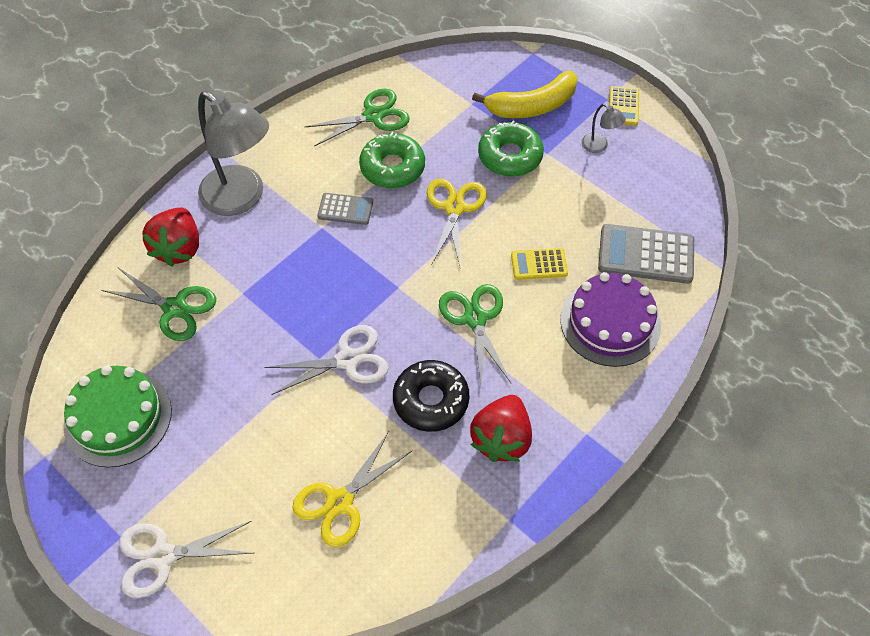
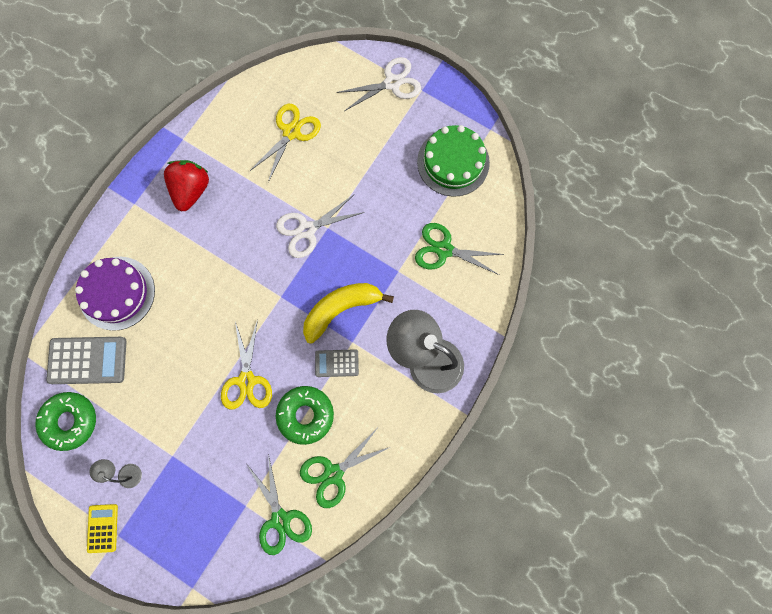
camera: 170 degrees right, 20 degrees up
red strawberry [142,207,199,267] -> none
black donut [393,360,469,432] -> none
green scissors [439,284,511,385] -> green scissors moved to [247,454,312,555]
yellow banana [472,71,578,118] -> yellow banana moved to [303,283,394,344]
green donut [478,121,544,177] -> green donut moved to [35,392,96,451]
yellow calculator [511,248,568,280] -> none

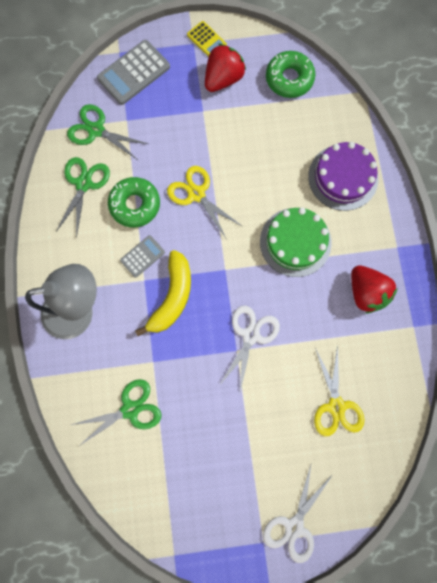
camera: 140 degrees right, 0 degrees up
grey calculator [46,337,127,384] -> grey calculator moved to [97,40,170,105]
grey lamp [89,459,142,488] -> red strawberry [205,43,246,92]
green cake [417,125,490,197] -> green cake moved to [260,208,332,277]

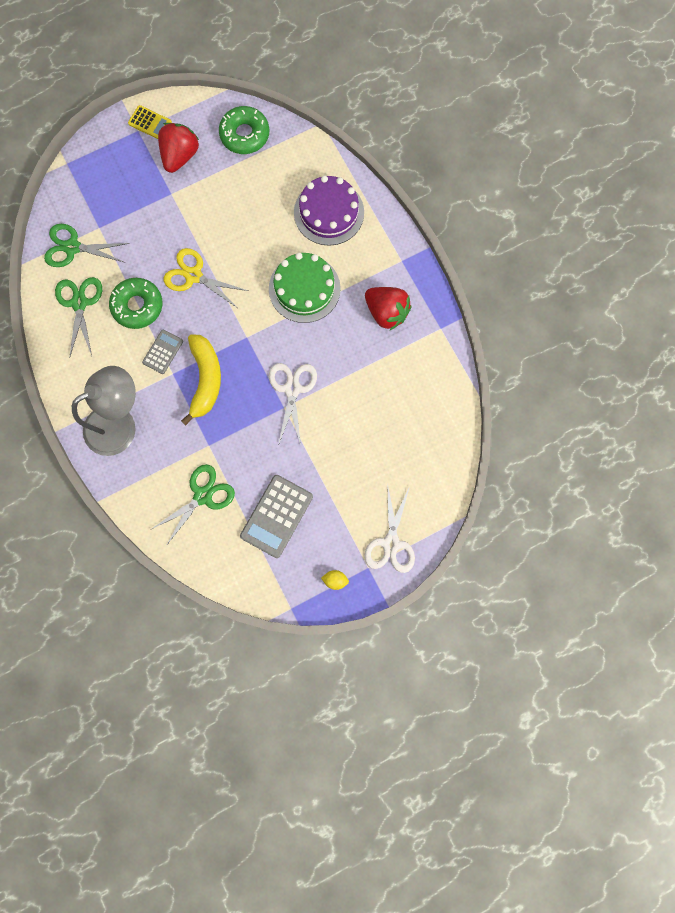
camera: 20 degrees left, 0 degrees up
grey calculator [97,40,170,105] -> grey calculator moved to [240,475,313,558]
yellow scissors [314,345,364,436] -> none
none -> yellow lemon [321,570,349,590]

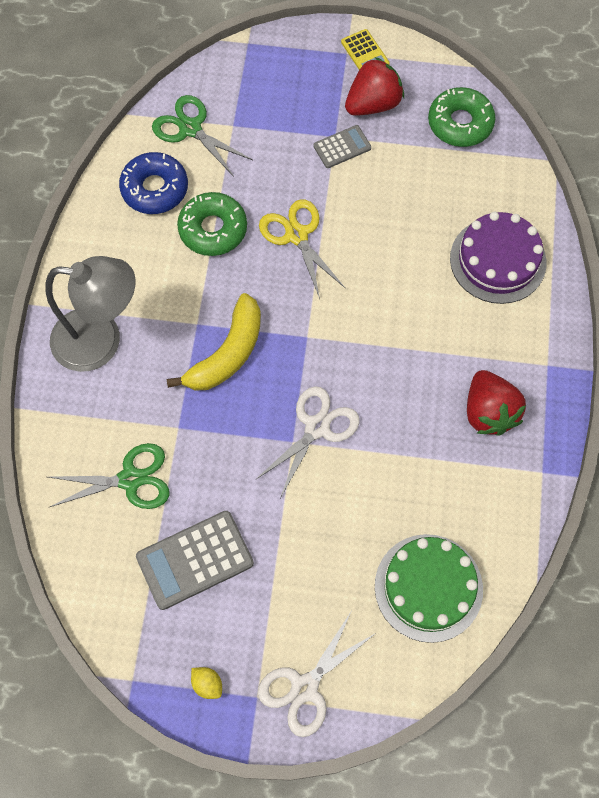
camera: 35 degrees right, 10 degrees down
green scissors [55,277,102,358] -> blue donut [119,152,188,214]
grey calculator [142,329,183,374] -> grey calculator moved to [313,125,371,168]
green cake [269,253,341,323] -> green cake moved to [375,534,483,643]

